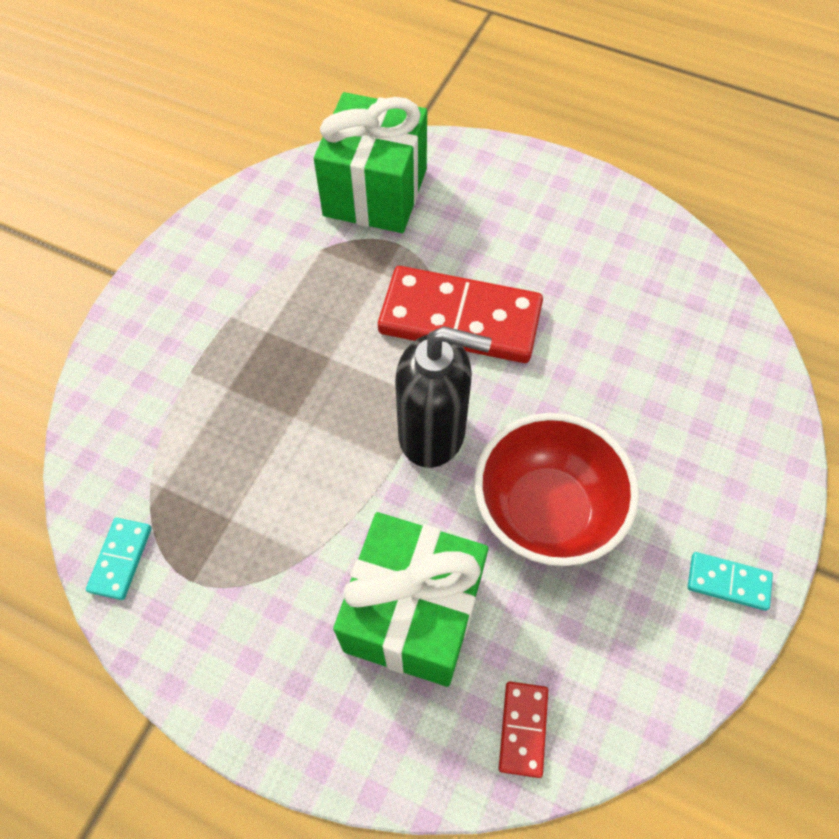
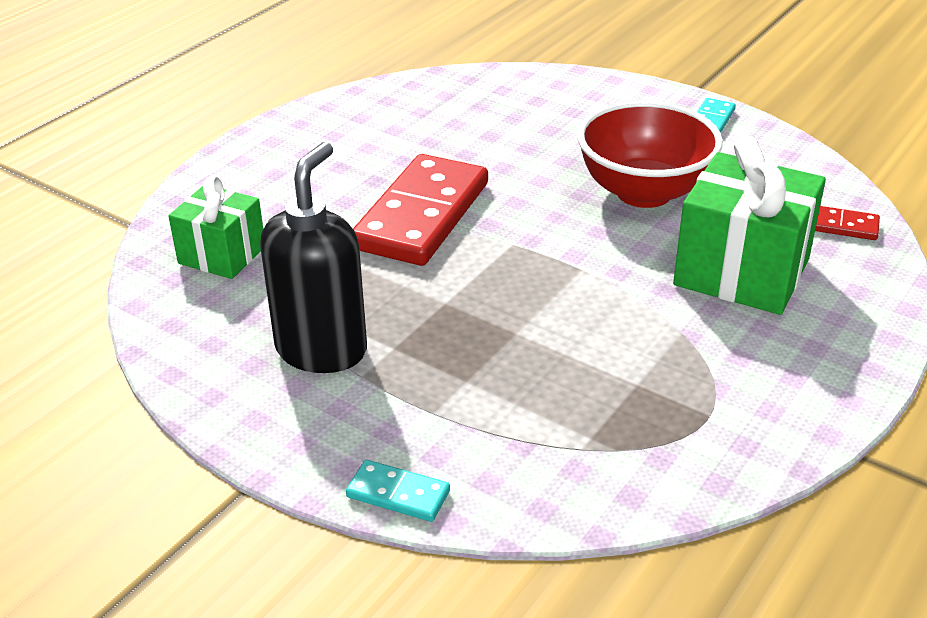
camera: 80 degrees left, 25 degrees down
turquoise domino [86,518,152,600] -> turquoise domino moved to [346,460,450,522]
green gift [314,92,427,233] -> green gift [168,175,263,279], size x0.61
black soap dispenser [395,326,492,468] -> black soap dispenser moved to [260,142,367,373]

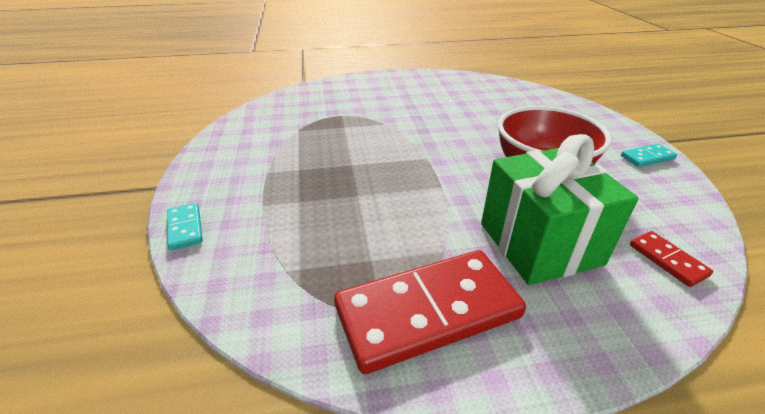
camera: 45 degrees right, 0 degrees up
green gift [168,175,263,279] -> none
black soap dispenser [260,142,367,373] -> none
red domino [353,154,488,266] -> red domino moved to [334,250,526,374]

